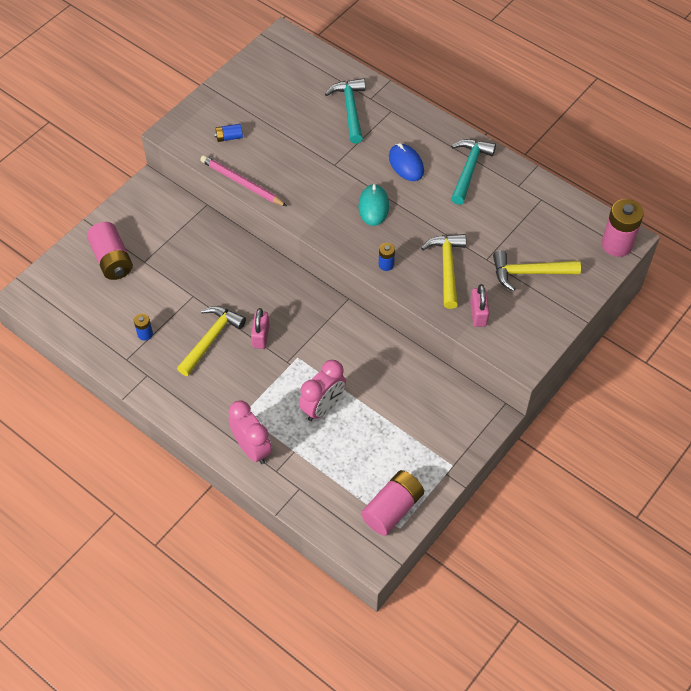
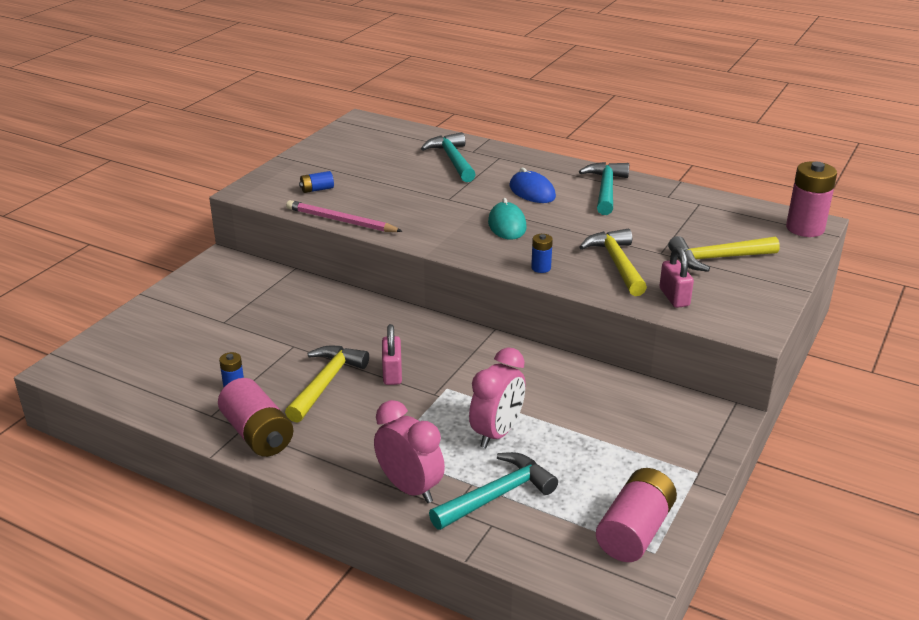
camera: 10 degrees left, 25 degrees down
pink battery [87,222,133,280] -> pink battery moved to [218,378,293,457]
none -> turquoise hammer [429,452,558,530]

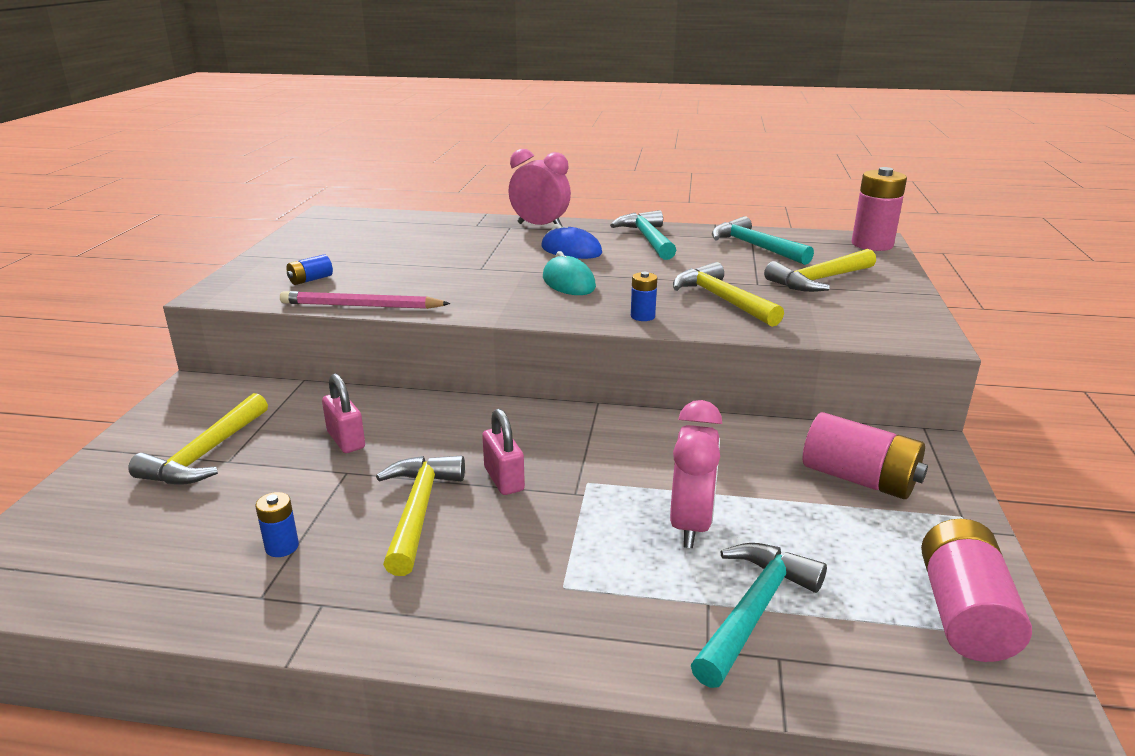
camera: 20 degrees left, 5 degrees down
pink battery [218,378,293,457] -> pink battery moved to [803,412,928,499]
pink clock [374,400,445,503] -> pink clock moved to [508,149,571,227]
turquoise hammer [421,132,476,182] -> turquoise hammer moved to [712,216,814,265]
pink padlock [659,246,694,308] -> pink padlock moved to [322,374,365,453]
none -> yellow hammer [128,393,268,484]

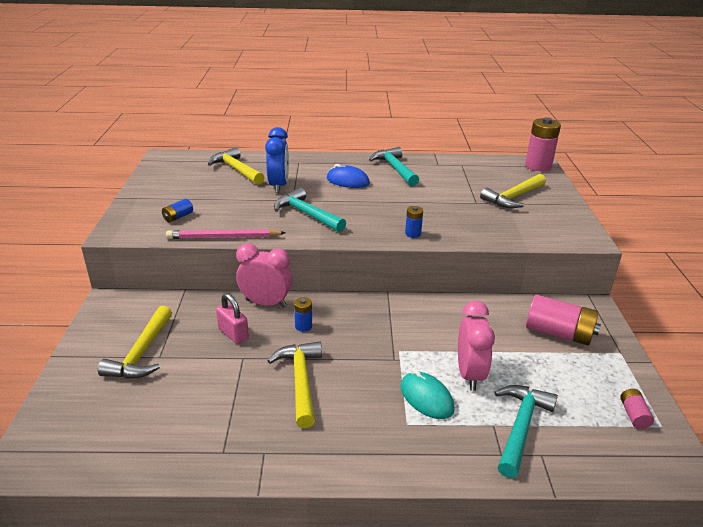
camera: 10 degrees left, 5 degrees up
blue battery [255,492,299,557] -> blue battery moved to [294,297,312,332]
pink padlock [482,409,525,495] -> none
pink clock [508,149,571,227] -> pink clock moved to [236,243,292,308]
turquoise mouse [543,251,596,295] -> turquoise mouse moved to [400,370,455,419]
yellow hammer [673,262,784,327] -> yellow hammer moved to [208,147,264,185]
turquoise hammer [712,216,814,265] -> turquoise hammer moved to [274,188,346,232]
pink battery [921,519,1032,662] -> pink battery [620,389,654,429], size x0.49
none -> blue clock [265,127,289,193]

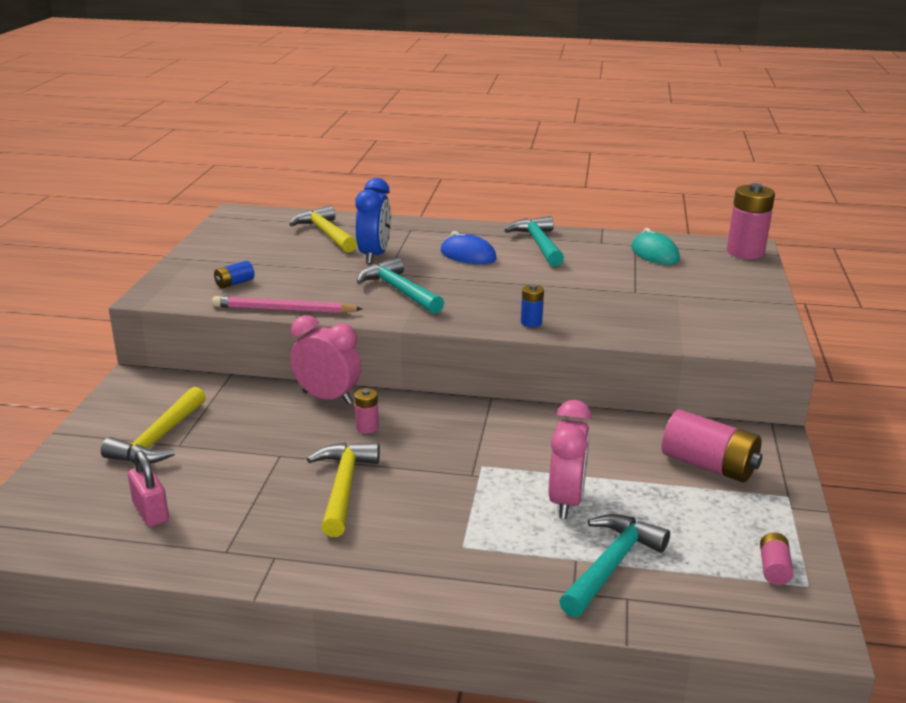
camera: 10 degrees right, 5 degrees down
pink padlock [216,293,249,344] -> pink padlock moved to [128,450,169,527]
blue battery [294,297,312,332] -> pink battery [354,388,379,434]
turquoise mouse [400,370,455,419] -> turquoise mouse moved to [631,228,680,265]
yellow hammer [480,174,546,208] -> none

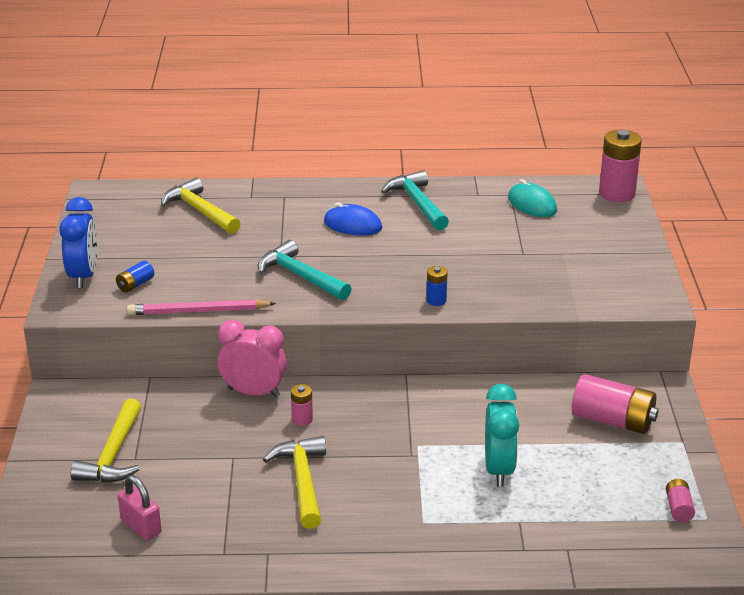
camera: 10 degrees left, 5 degrees up
blue clock [355,178,391,264] -> blue clock moved to [59,197,97,288]
pink clock [549,400,592,519] -> turquoise clock [485,384,519,487]
turquoise hammer [559,514,670,617] -> none

